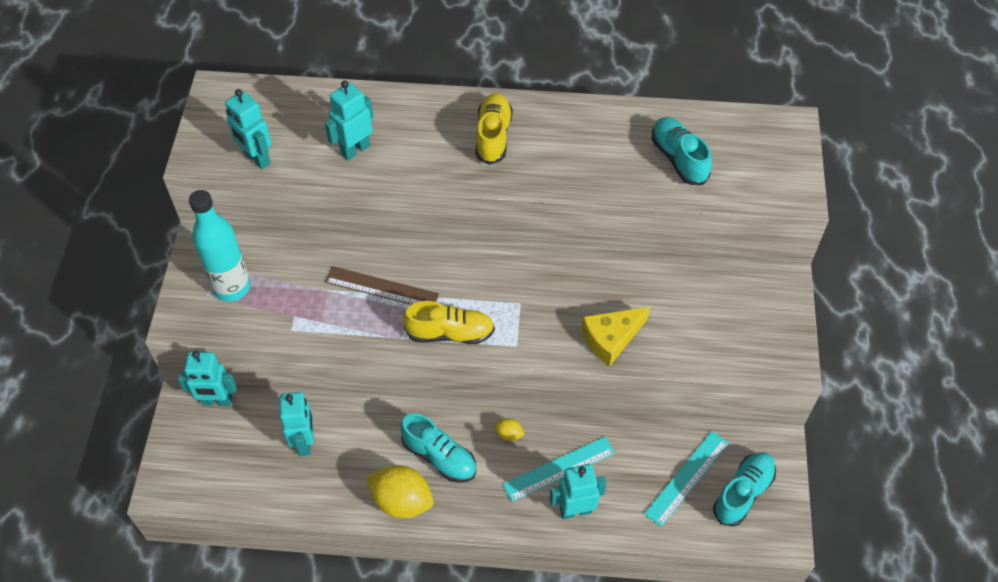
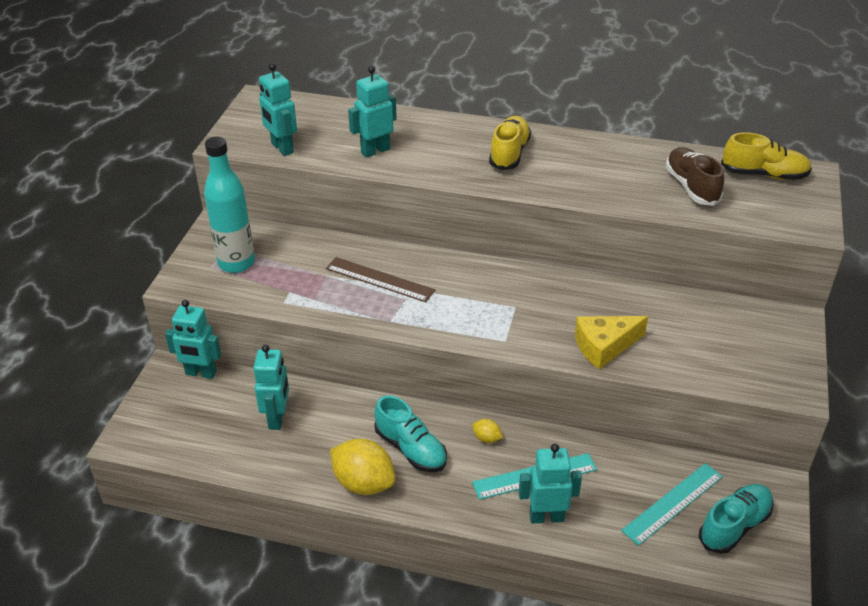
camera: 10 degrees right, 15 degrees down
yellow shoe [403,301,495,344] -> yellow shoe moved to [721,132,812,180]
turquoise shoe [651,117,712,185] -> brown shoe [665,147,724,206]

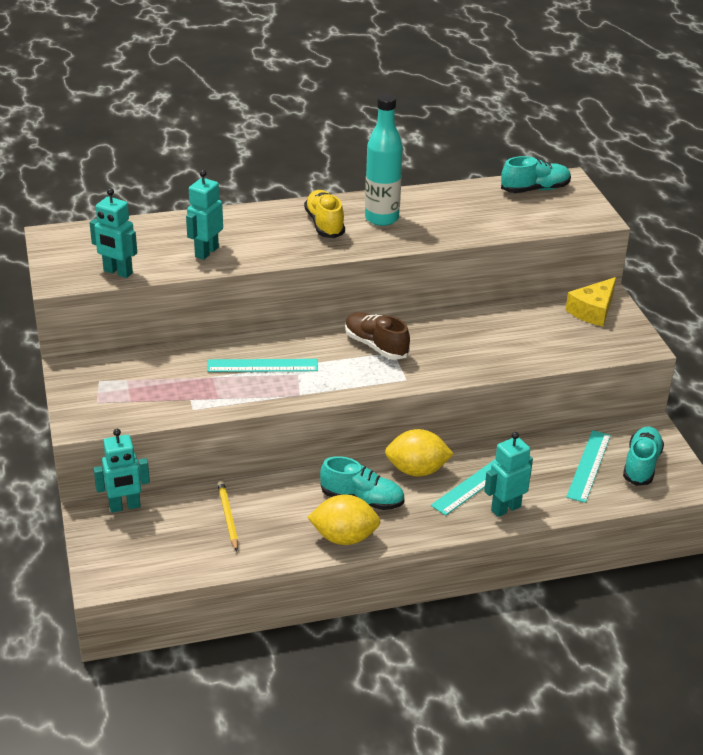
camera: 30 degrees left, 5 degrees down
turquoise bottle [204,137,255,273] -> turquoise bottle moved to [365,94,403,226]
turquoise robot [253,345,289,430] -> yellow pencil [217,481,238,551]
brown ruler [326,257,435,302] -> turquoise ruler [207,359,318,372]
yellow lemon [472,419,503,443] -> yellow lemon [385,429,454,476], size x2.17
yellow cheese [575,316,648,369] -> yellow cheese moved to [566,277,616,327]
brown shoe [665,147,724,206] -> brown shoe moved to [345,312,410,360]
yellow shoe [721,132,812,180] -> turquoise shoe [501,156,571,193]

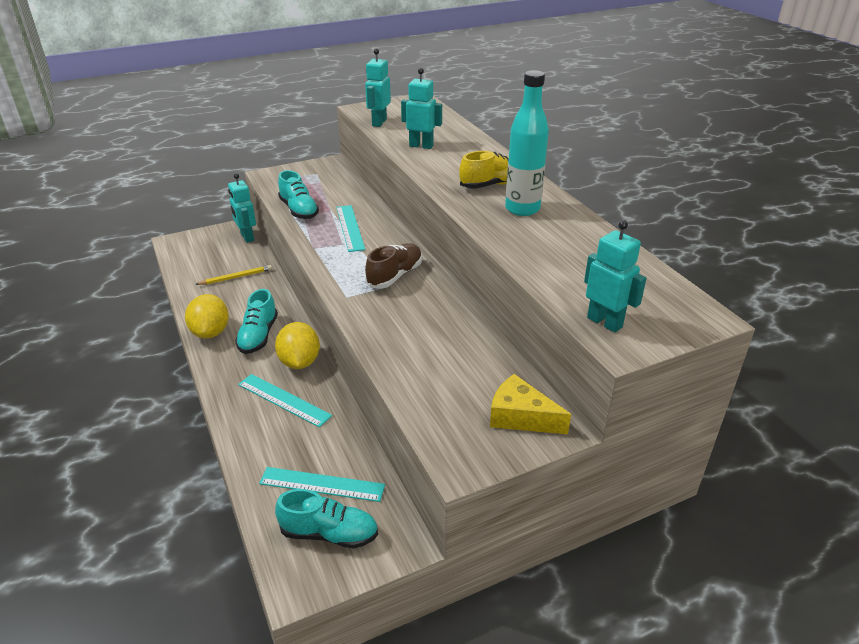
camera: 80 degrees right, 0 degrees up
turquoise robot [484,432,533,517] -> turquoise robot moved to [584,220,647,333]
turquoise shoe [501,156,571,193] -> turquoise shoe moved to [278,170,319,219]

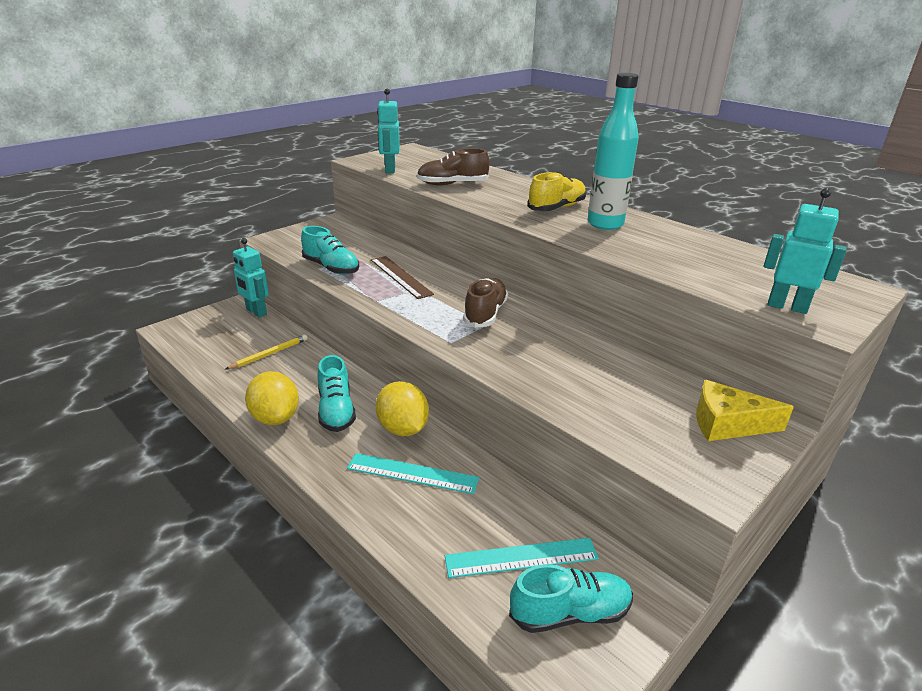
camera: 20 degrees left, 5 degrees down
turquoise ruler [336,205,365,252] -> brown ruler [371,256,434,299]
turquoise robot [401,68,442,149] -> brown shoe [417,149,490,186]

